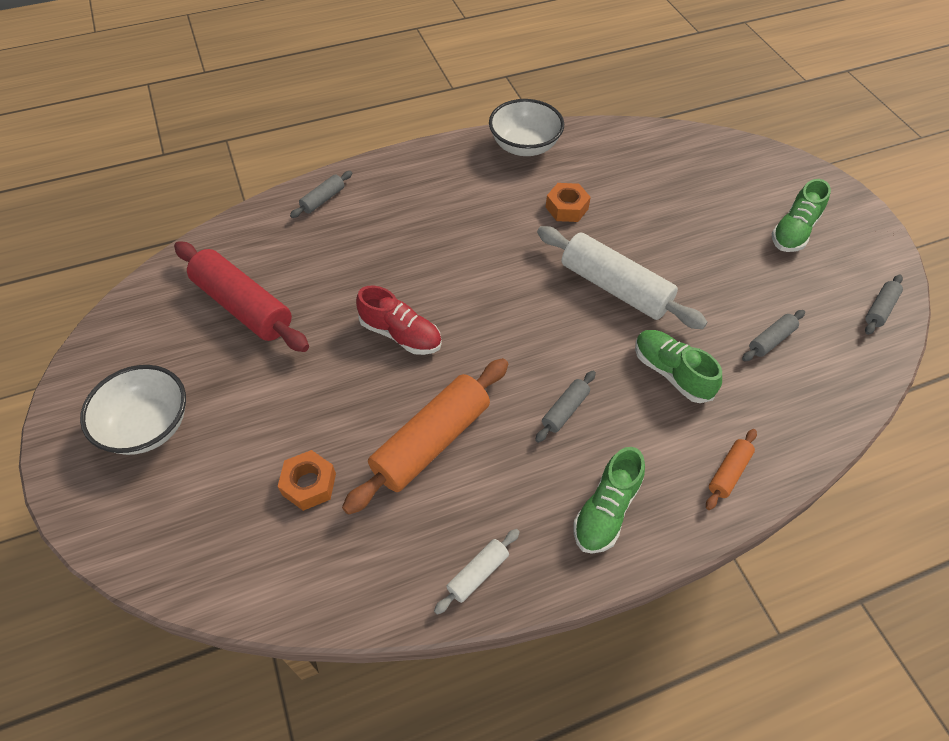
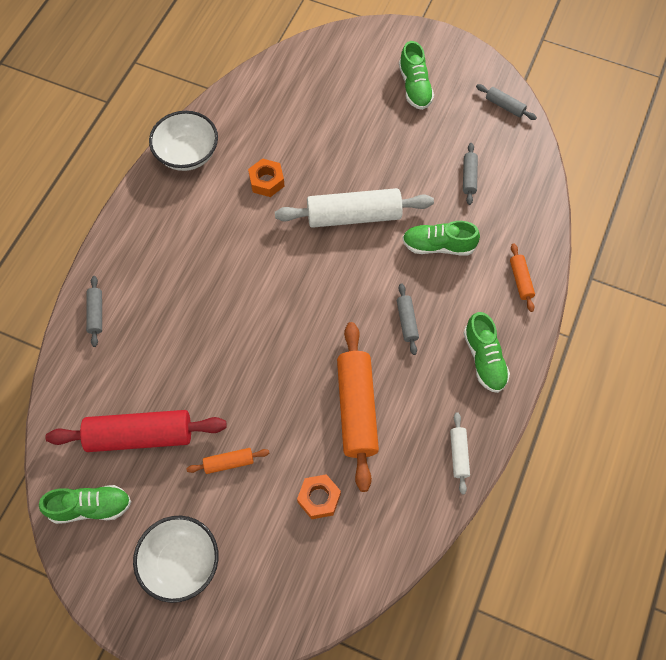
camera: 45 degrees left, 10 degrees up
red shoe [356,286,442,355] -> none
grey rolling pin [865,274,903,335] -> grey rolling pin turned 45 degrees counterclockwise [476,84,537,120]
none -> green shoe [39,485,131,524]
none -> orange rolling pin [186,448,270,474]

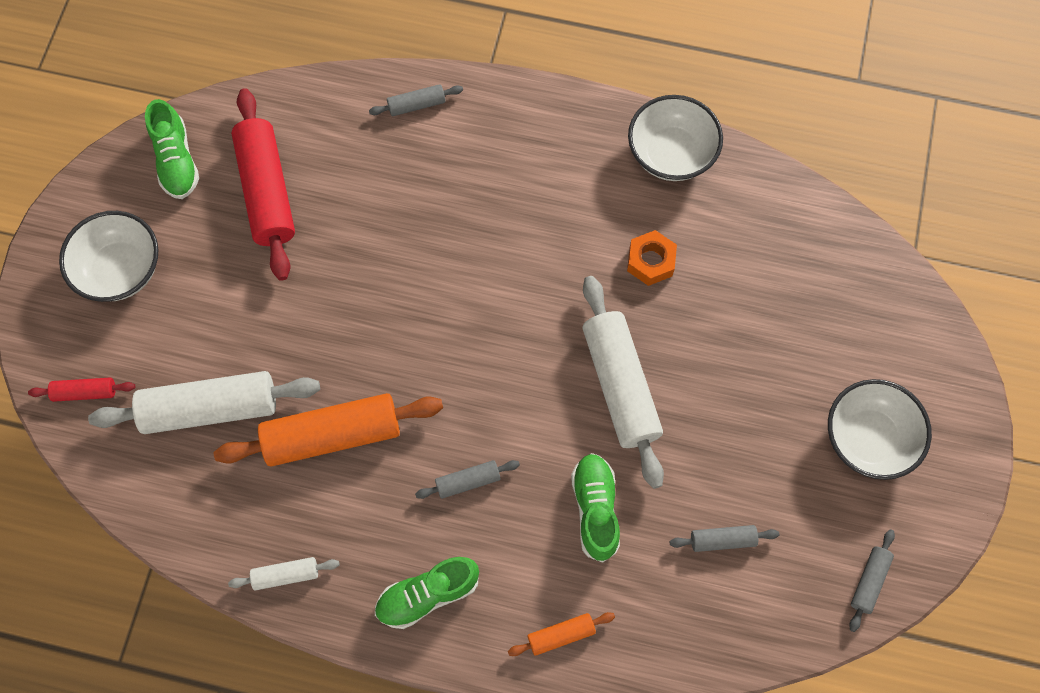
camera: 80 degrees right, 5 degrees up
orange rolling pin [186,448,270,474] -> none
orange nut [297,474,341,519] -> white rolling pin [88,371,320,434]
green shoe [399,41,434,110] -> white bowl [828,379,932,480]
none -> red rolling pin [28,377,135,402]

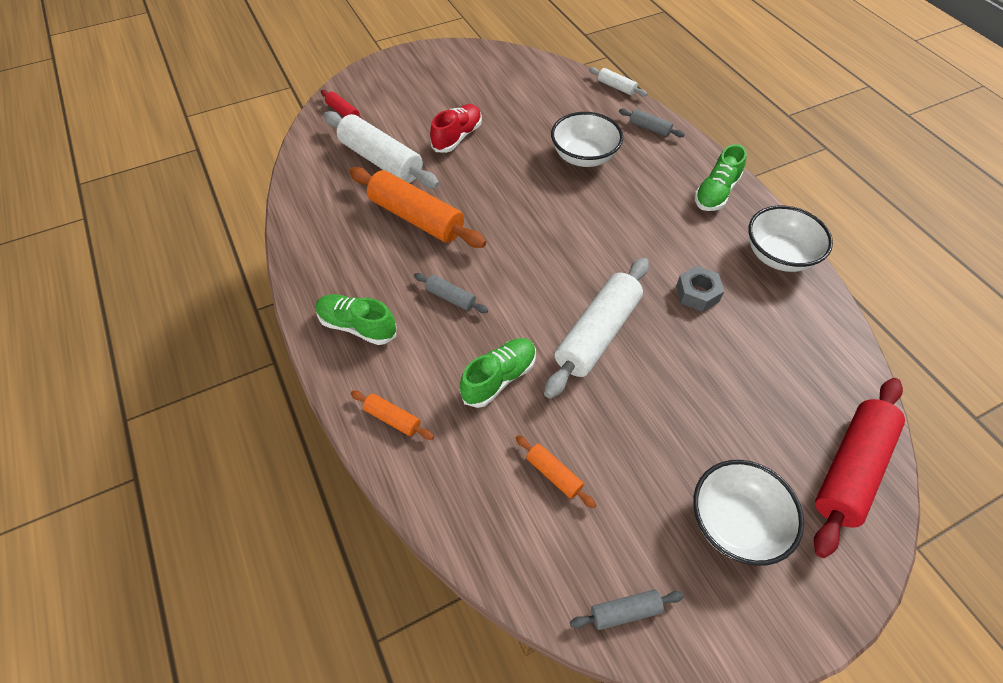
camera: 50 degrees right, 15 degrees down
white bowl [59,211,158,302] -> white bowl moved to [551,112,623,167]
green shoe [145,99,199,199] -> green shoe moved to [695,144,747,211]
white rolling pin [228,557,340,590] -> white rolling pin moved to [589,67,647,96]
red rolling pin [231,88,295,281] -> red rolling pin moved to [814,378,905,558]
orange nut [627,230,677,286] -> grey nut [676,266,724,312]
grey rolling pin [670,525,779,552] -> orange rolling pin [516,435,596,509]
none -> red shoe [430,104,482,153]

